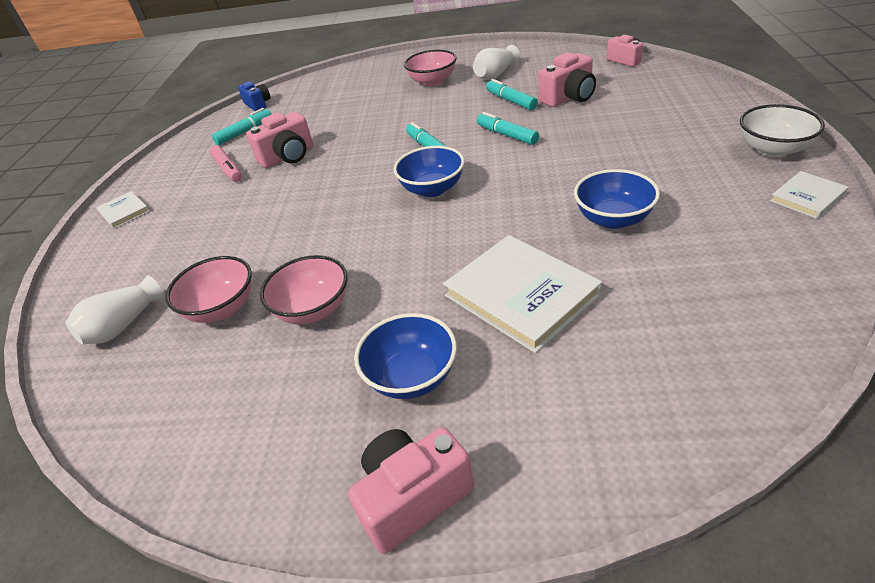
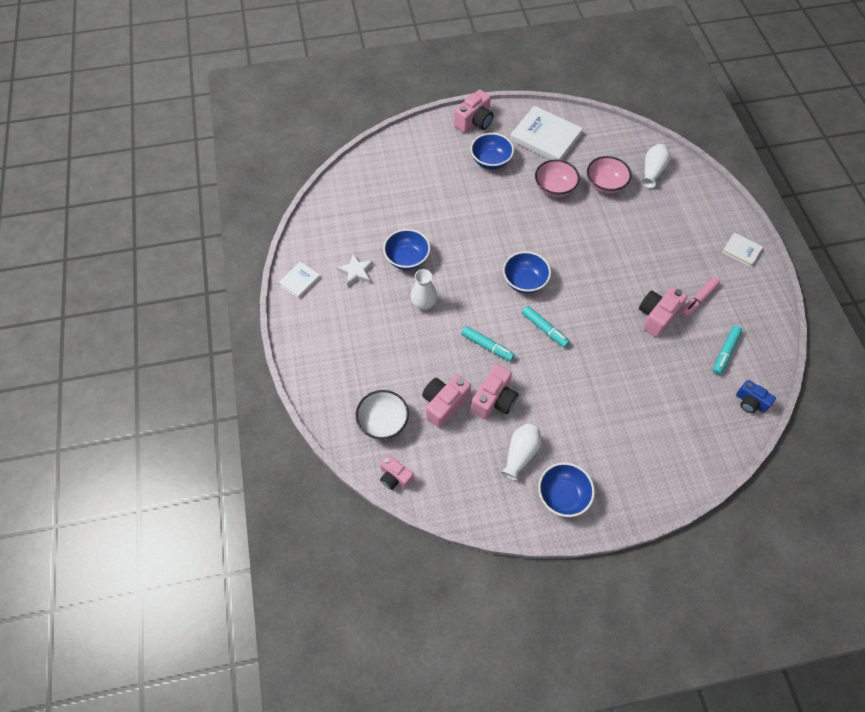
camera: 160 degrees right, 20 degrees up
pink marker [210,145,242,182] -> pink marker turned 90 degrees counterclockwise [681,277,720,317]
pink bowl [404,50,457,87] -> none
white book [443,235,602,353] -> white book moved to [510,106,583,160]
turquoise marker [486,79,538,110] -> pink camera [471,364,518,419]
white bowl [740,104,825,157] -> white bowl moved to [356,390,409,439]
none -> white star [337,254,373,287]
none -> white vase [410,269,437,310]
none -> blue bowl [538,462,595,517]

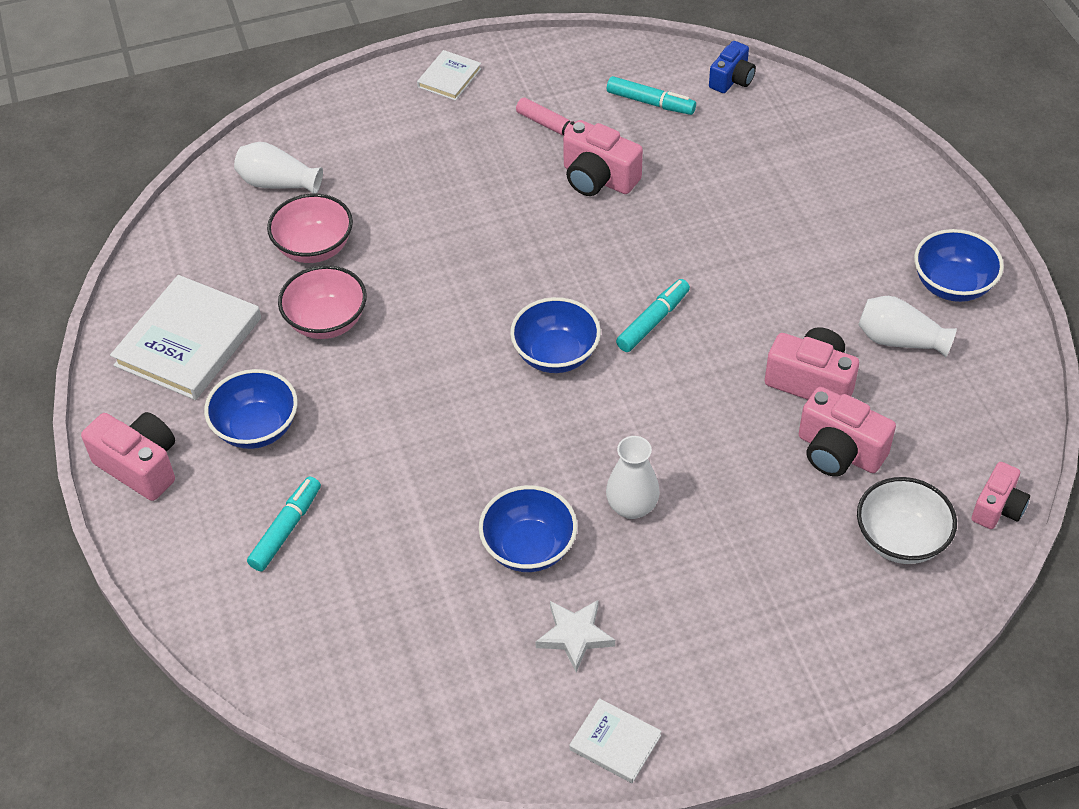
camera: 95 degrees left, 10 degrees down
turquoise marker [461,326,515,361] -> turquoise marker moved to [247,476,321,571]

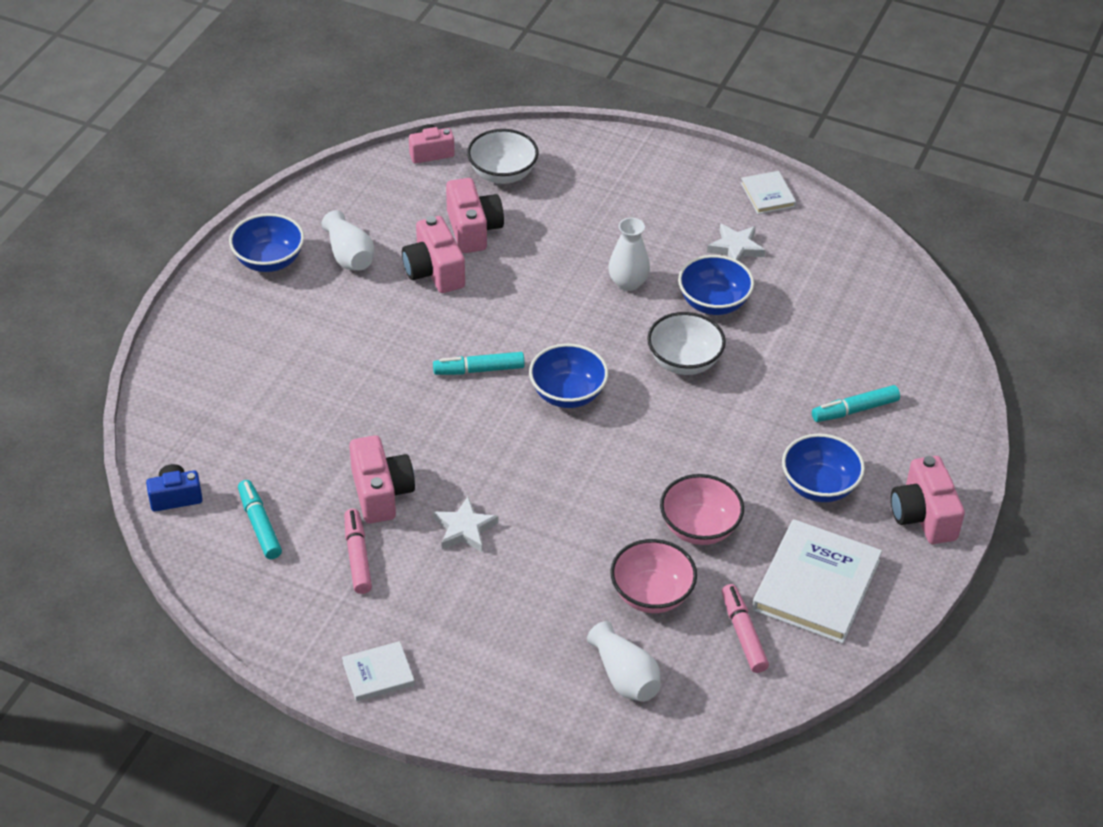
camera: 140 degrees left, 5 degrees down
white book [110,275,261,400] -> white book turned 45 degrees counterclockwise [752,519,882,644]
none -> white star [433,497,499,552]
none -> white bowl [647,312,726,375]
none -> pink marker [722,584,769,673]

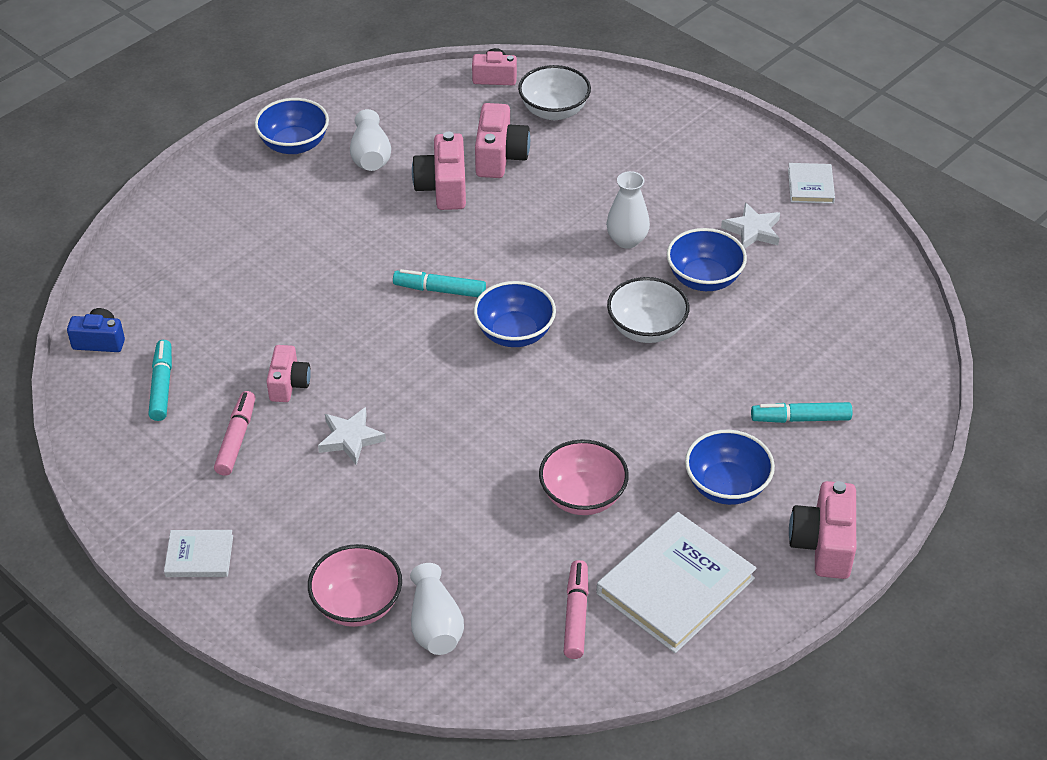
camera: 20 degrees right, 0 degrees up
pink camera [349,435,415,524] -> pink camera [266,345,311,402], size x0.66
pink bowl [610,539,697,613] -> pink bowl moved to [308,544,402,627]

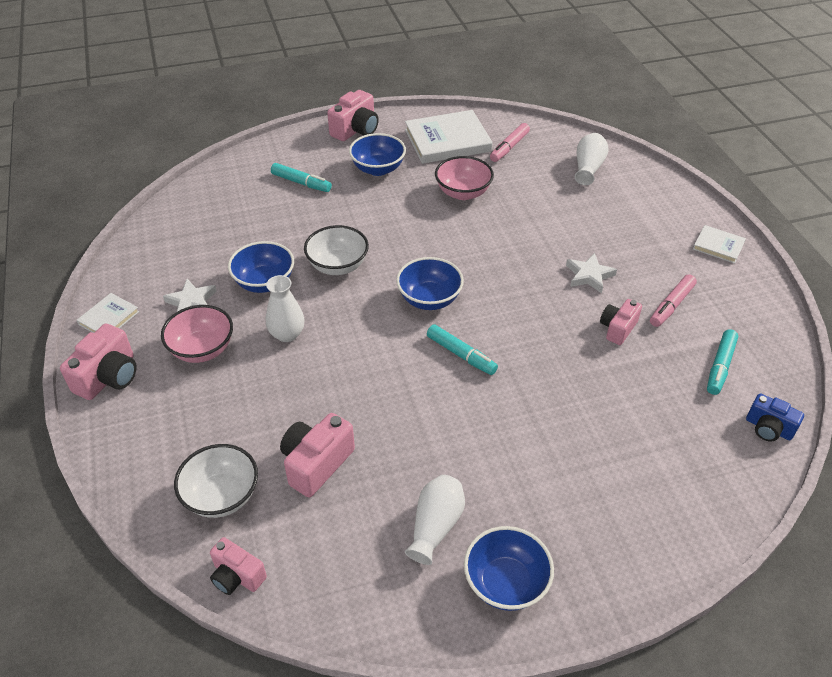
camera: 150 degrees left, 0 degrees up
pink bowl [308,544,402,627] -> pink bowl moved to [161,305,233,363]
pink camera [412,132,466,210] -> pink camera moved to [60,324,137,400]

